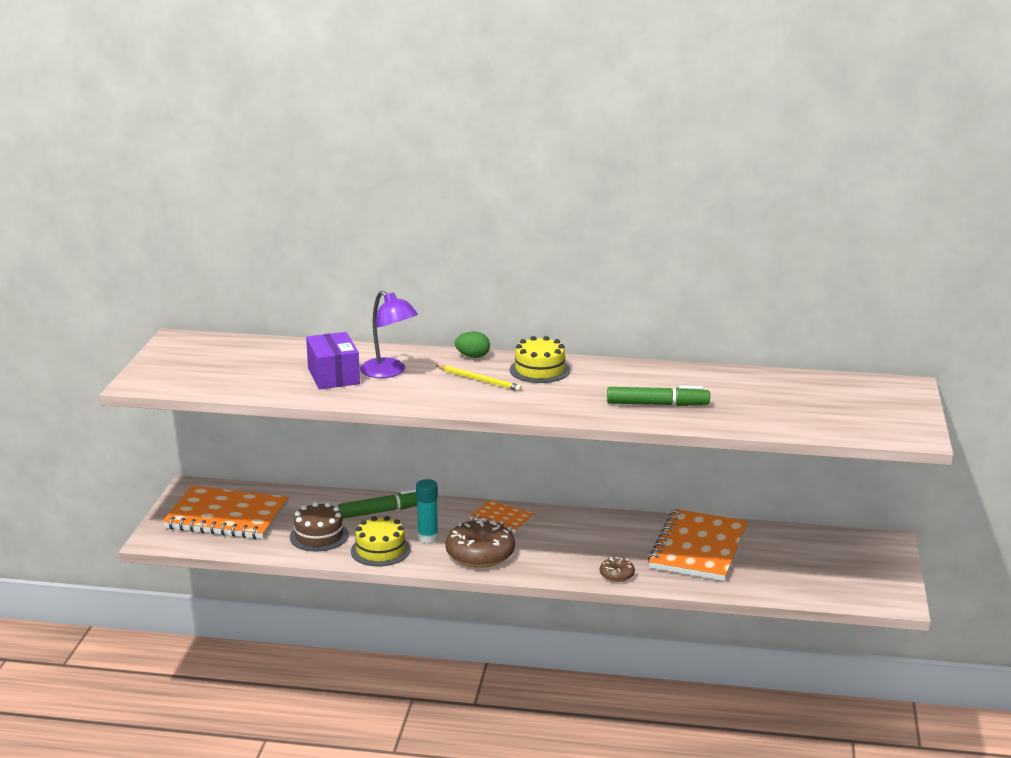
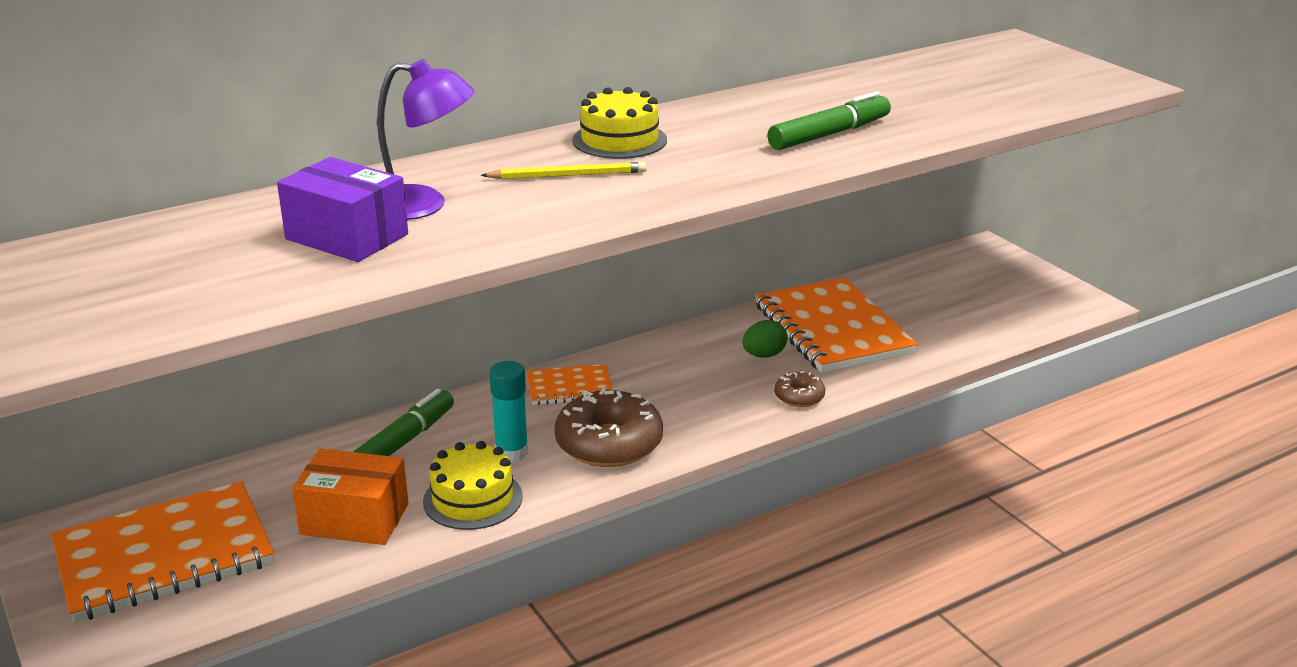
camera: 40 degrees left, 5 degrees up
brown cake [290,502,349,551] -> orange box [292,448,409,545]
green egg [455,331,490,358] -> green egg moved to [742,320,787,358]

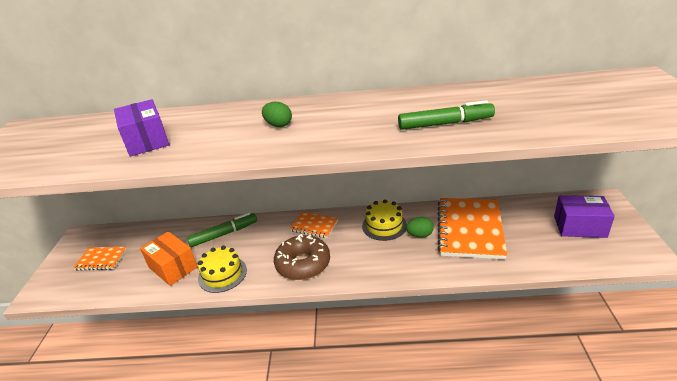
camera: 35 degrees right, 5 degrees up
orange notebook [51,481,274,623] -> orange notebook [73,247,127,270], size x0.51
purple lamp [377,59,474,220] -> none
yellow pencil [481,162,647,179] -> green egg [262,102,292,127]
turquoise glue stick [489,361,528,462] -> none
yellow cake [572,87,667,159] -> yellow cake moved to [362,199,407,241]
brown donut [774,371,825,407] -> none
none -> purple box [554,195,615,238]

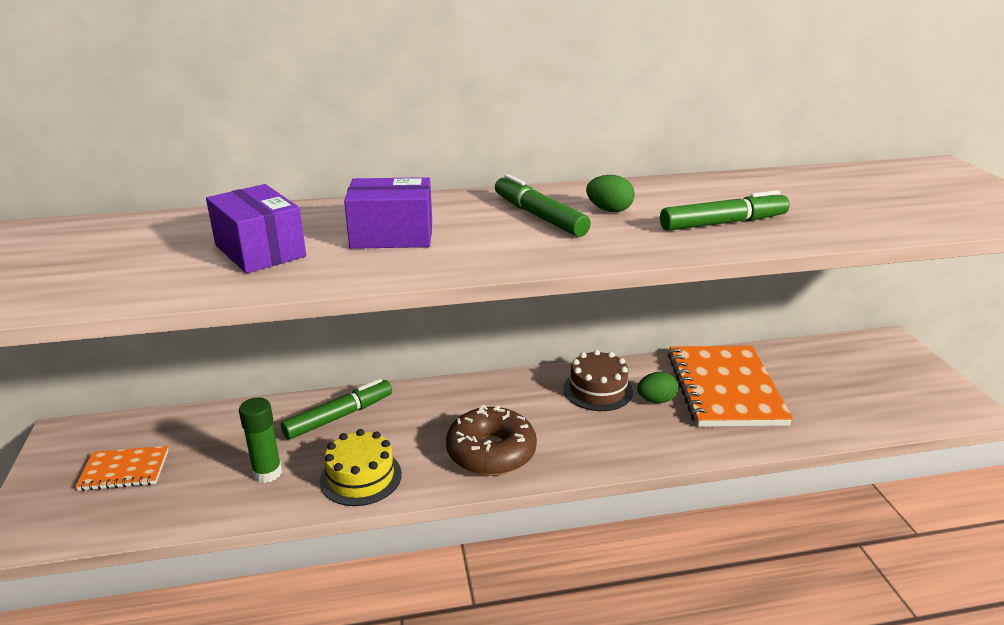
camera: 15 degrees left, 5 degrees down
orange box [140,231,198,286] -> green glue stick [239,397,282,483]
green egg [262,102,292,127] -> green egg moved to [586,175,635,212]
orange notebook [290,212,338,238] -> none
yellow cake [362,199,407,241] -> brown cake [563,350,633,411]
purple box [554,195,615,238] -> purple box moved to [344,177,432,249]
none -> green marker [495,174,591,237]

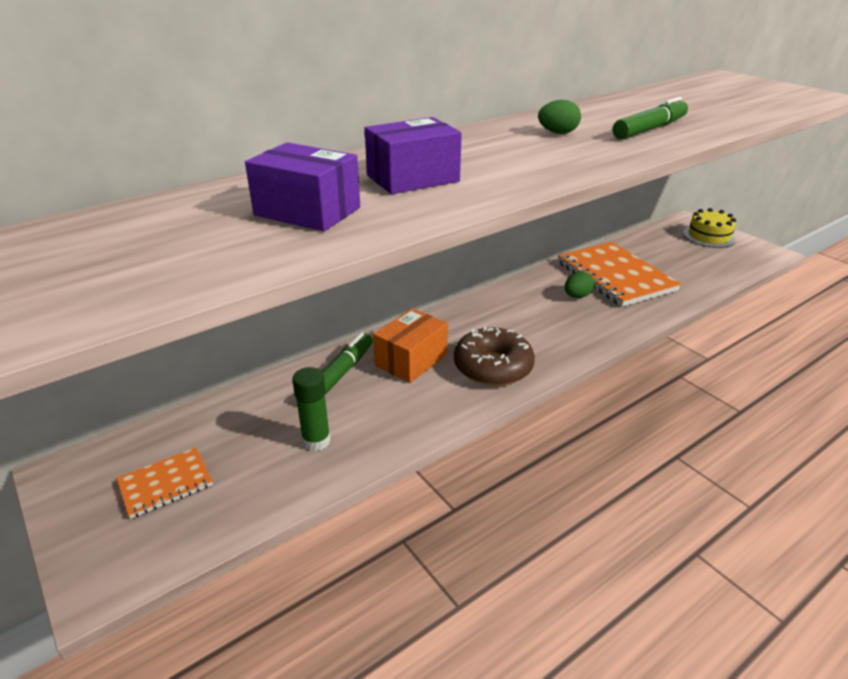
camera: 25 degrees left, 5 degrees up
yellow cake [320,429,402,506] -> yellow cake moved to [683,208,736,248]
green marker [495,174,591,237] -> none
brown cake [563,350,633,411] -> none
none -> orange box [373,308,448,383]

